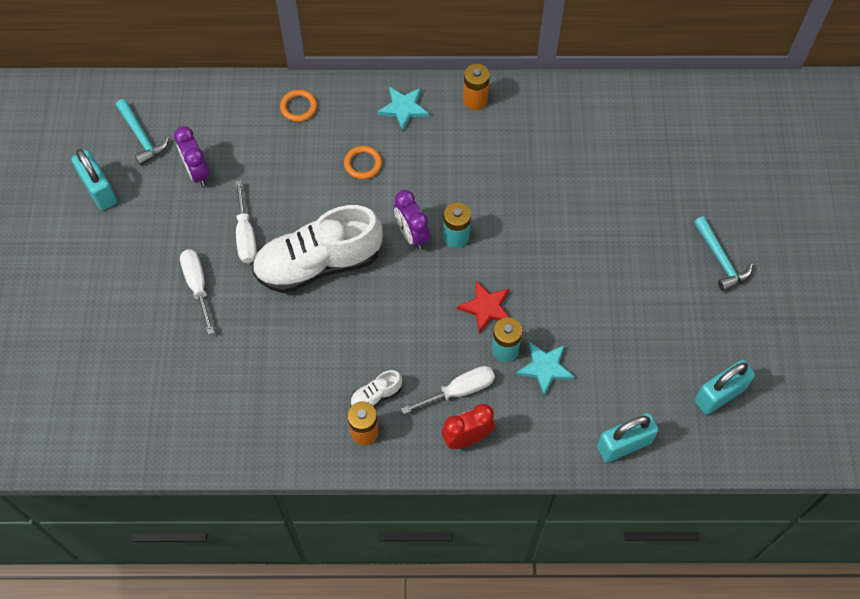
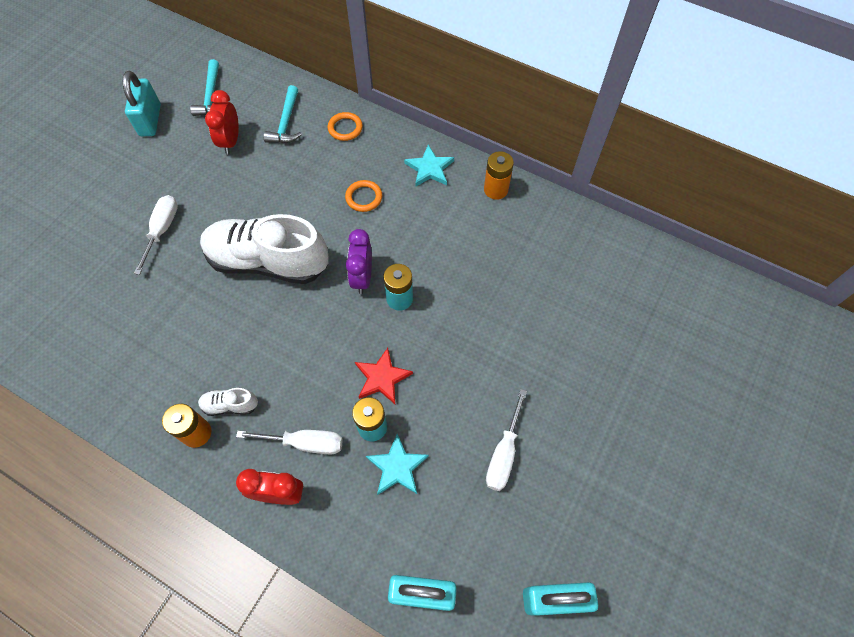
camera: 30 degrees right, 0 degrees up
purple clock [174,126,210,187] -> red clock [205,90,239,154]
white screwdriver [235,180,257,263] -> white screwdriver moved to [486,389,527,491]
turquoise hammer [694,217,753,292] -> turquoise hammer moved to [264,85,302,143]

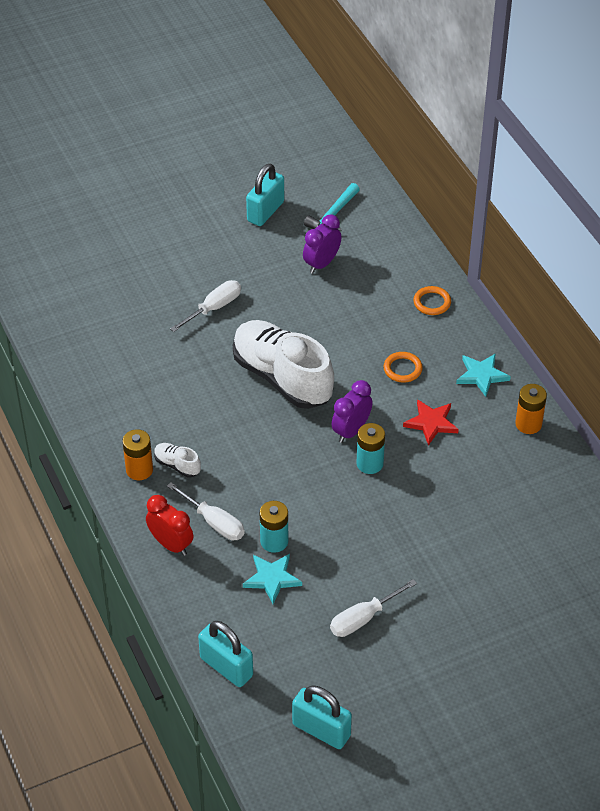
camera: 35 degrees right, 15 degrees down
red clock [205,90,239,154] -> purple clock [303,214,341,274]
turquoise hammer [264,85,302,143] -> none
red star [355,348,413,404] -> red star moved to [403,399,459,446]

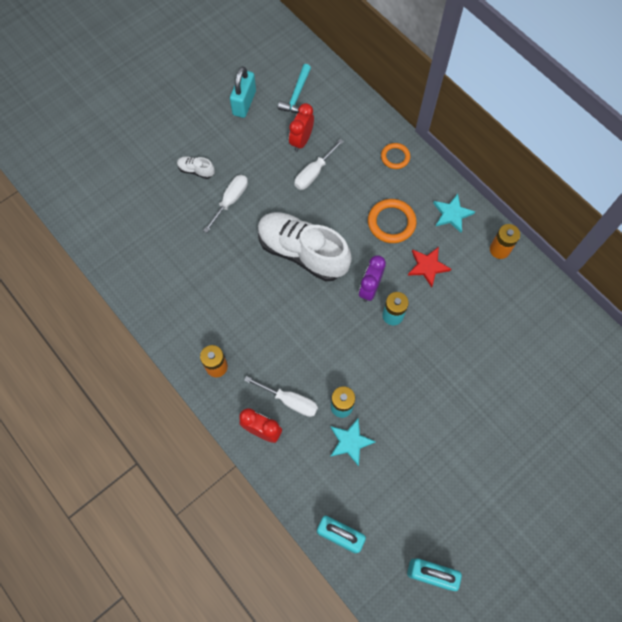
camera: 15 degrees left, 20 degrees up
white shoe [154,443,201,478] -> white shoe moved to [177,156,215,179]
purple clock [303,214,341,274] -> red clock [289,103,314,152]
white screwdriver [330,579,417,637] -> white screwdriver moved to [294,139,344,190]
orange ring [383,352,423,383] -> orange ring [368,199,417,243], size x1.59

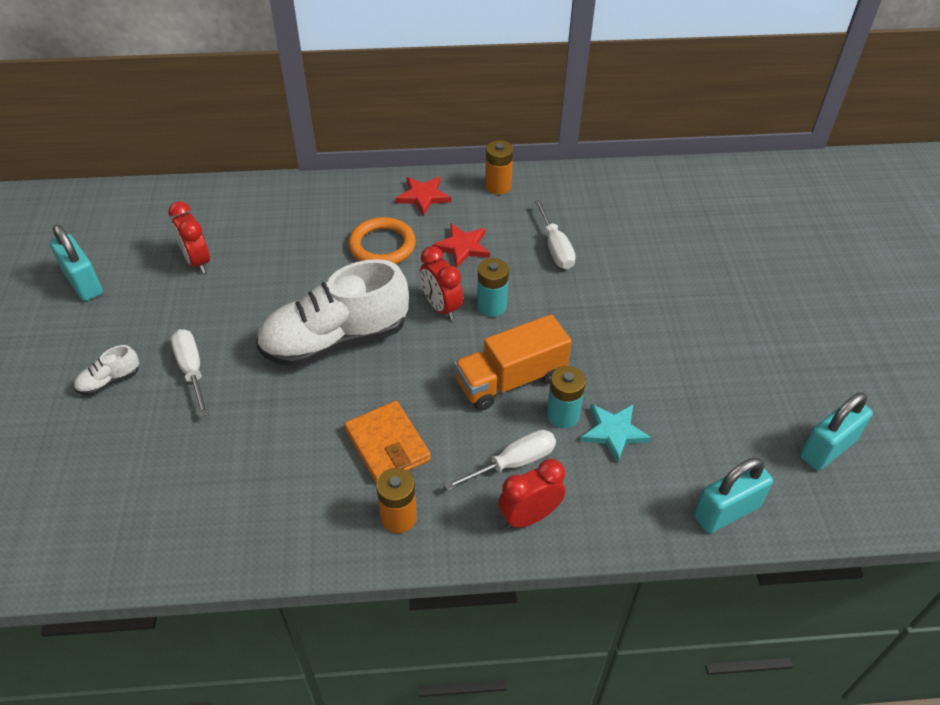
camera: 55 degrees left, 20 degrees down
turquoise hammer [278,64,311,113] -> none
white screwdriver [294,139,344,190] -> white screwdriver moved to [535,200,576,269]
purple clock [359,255,386,302] -> red clock [420,246,463,320]
orange ring [381,143,410,169] -> none
turquoise star [433,194,475,233] -> red star [395,177,451,216]
none -> orange wallet [344,401,431,483]
none -> orange truck [454,314,572,411]

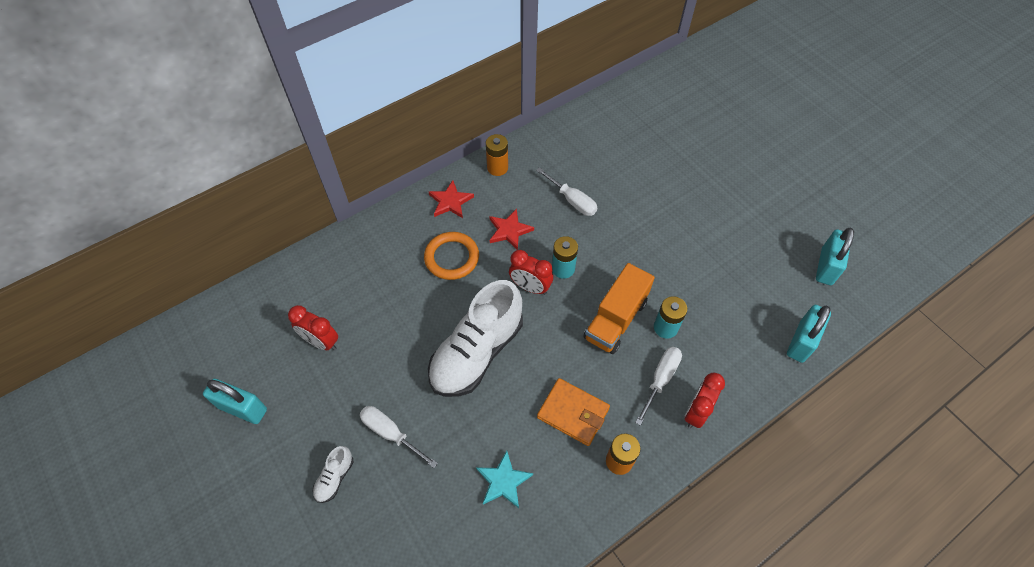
camera: 30 degrees left, 10 degrees up
turquoise star [580,404,652,463] -> turquoise star moved to [476,451,533,508]

